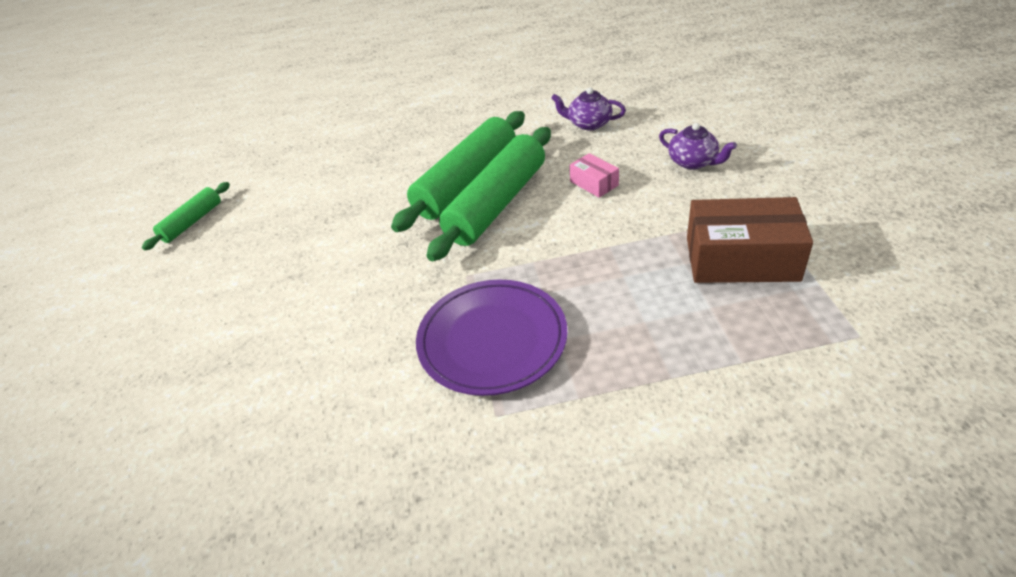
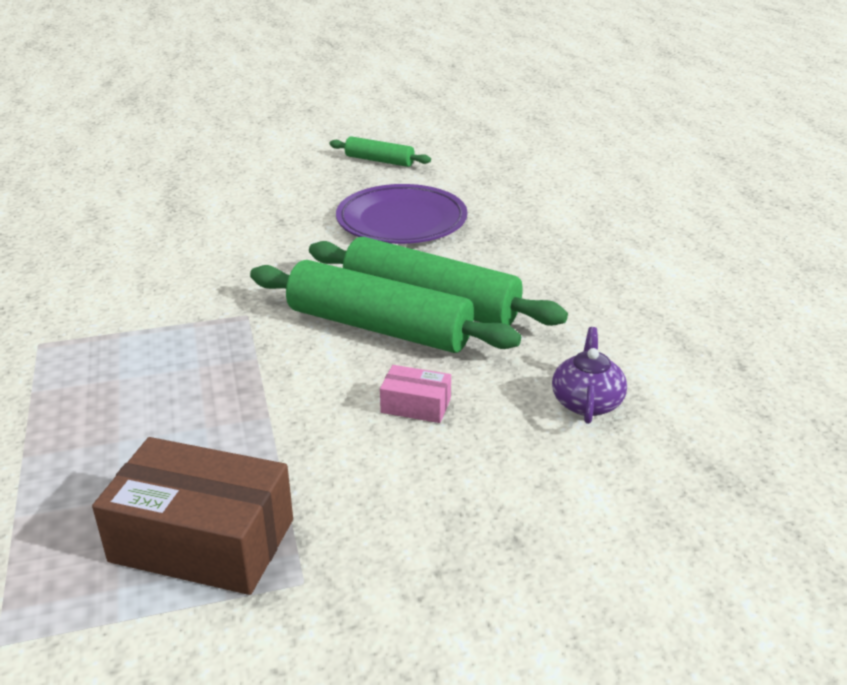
camera: 80 degrees right, 10 degrees down
purple plate [416,279,567,396] -> purple plate moved to [336,184,467,244]
pink box [569,153,619,198] -> pink box turned 60 degrees clockwise [380,365,451,423]
purple teapot [659,123,737,169] -> none
brown box [687,197,813,283] -> brown box turned 75 degrees counterclockwise [92,437,293,595]

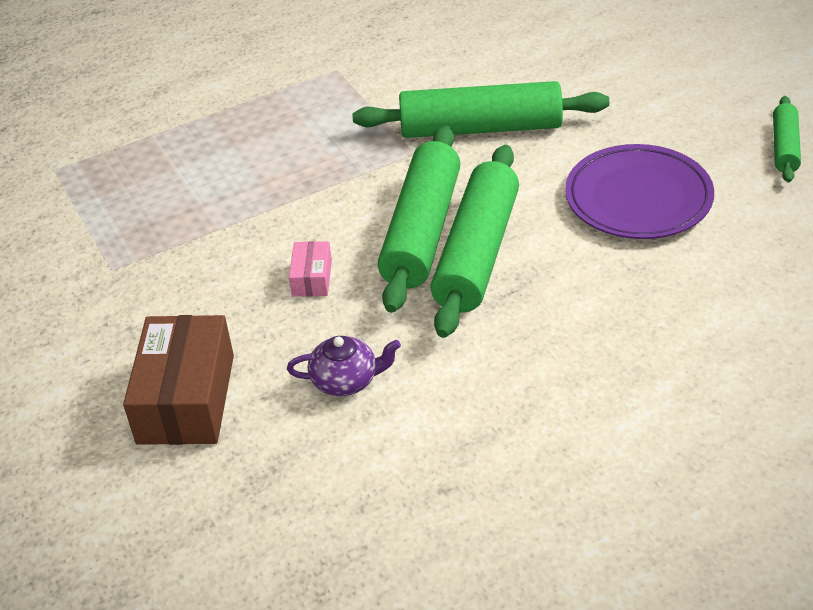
camera: 80 degrees right, 10 degrees up
brown box [92,437,293,595] -> brown box moved to [123,315,234,445]
none -> green rolling pin [353,81,609,138]

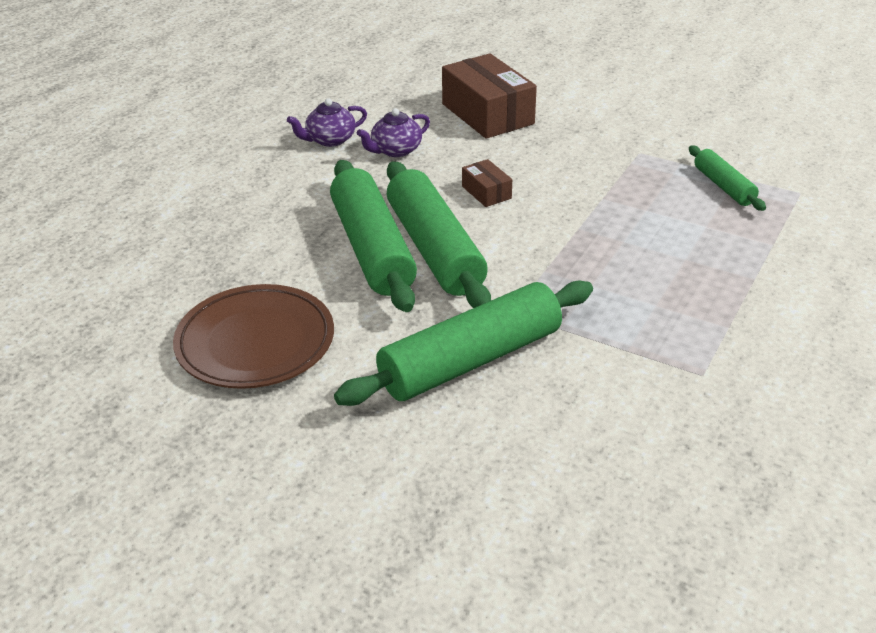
camera: 145 degrees right, 5 degrees down
pink box [289,241,332,297] -> brown box [462,159,512,207]
purple plate [565,144,714,239] -> brown plate [173,284,334,389]
green rolling pin [773,96,801,183] -> green rolling pin moved to [689,146,766,211]
none -> purple teapot [287,98,367,147]

